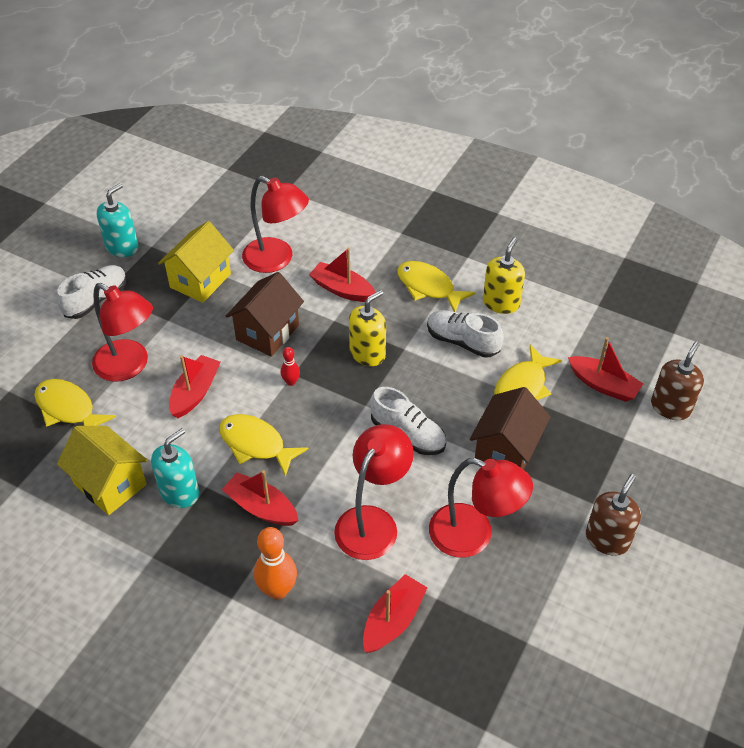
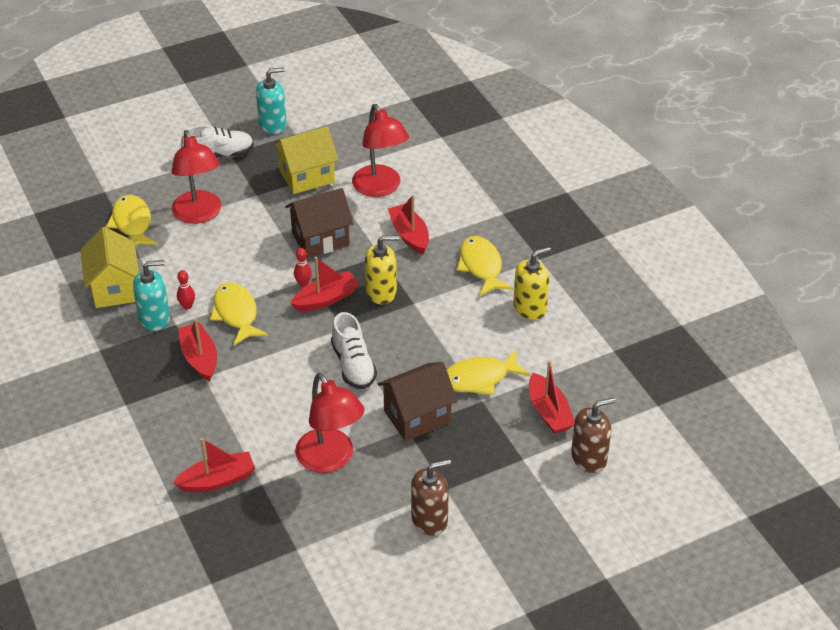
camera: 35 degrees right, 5 degrees down
red boat [169,355,221,418] -> red boat moved to [290,257,359,312]
orange bowling pin [254,527,297,600] -> none
red lamp [334,424,414,560] -> none
white shoe [427,310,504,358] -> none
none -> red bowling pin [177,270,195,310]

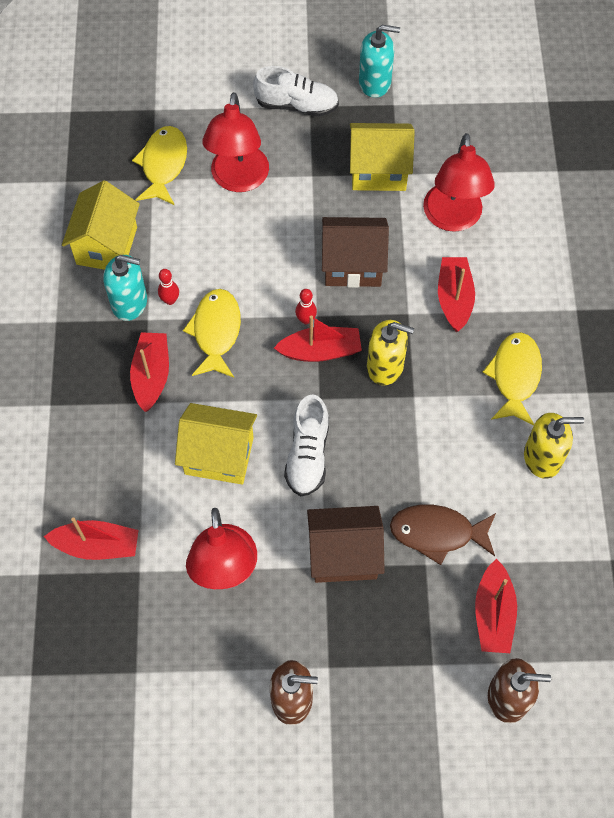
camera: 25 degrees right, 20 degrees up
yellow fish [447,349,530,395] -> brown fish [390,505,496,565]
none -> yellow house [175,403,257,484]

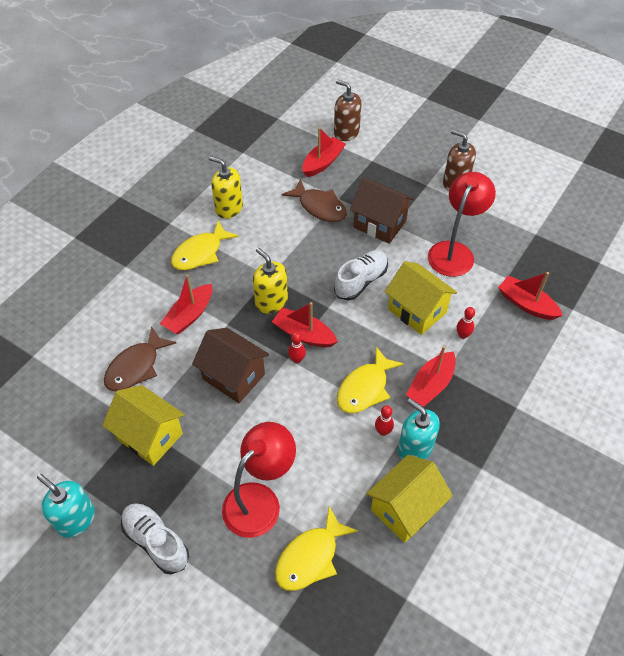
camera: 145 degrees left, 10 degrees down
red lamp [423,133,495,232] -> brown fish [104,326,176,391]
none -> red bowling pin [457,307,475,339]

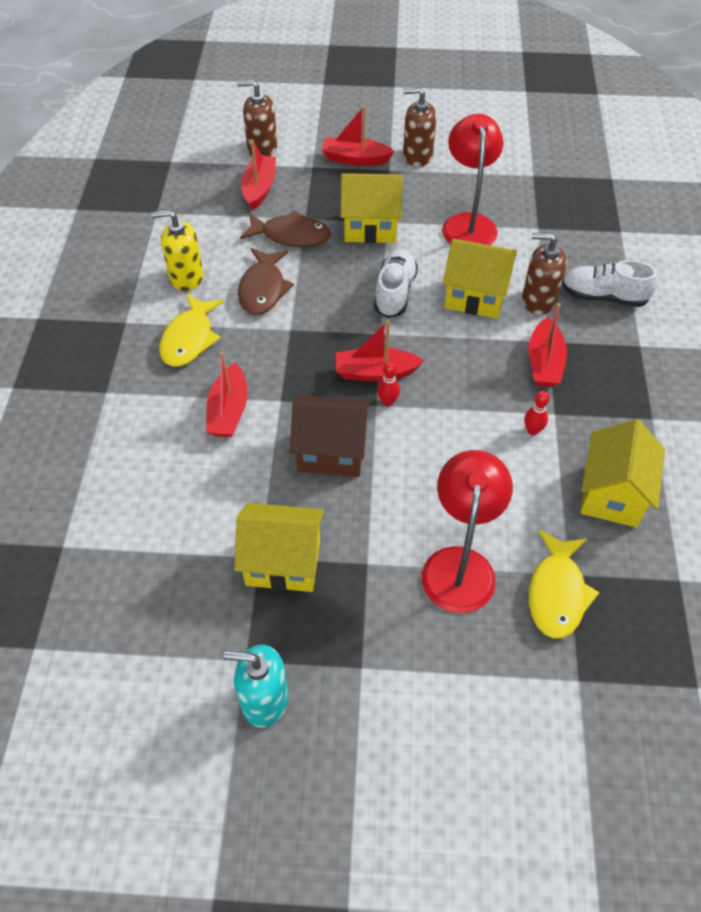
camera: 30 degrees left, 0 degrees up
brown fish [104,326,176,391] -> brown fish moved to [238,248,294,315]
white shoe [121,503,189,574] -> white shoe moved to [562,260,658,307]
yellow soap dispenser [253,247,288,314] -> none
yellow fish [337,347,404,413] -> none
brown house [350,178,414,244] -> yellow house [341,173,403,243]
turquoise soap dispenser [398,398,440,460] -> none
red bowling pin [457,307,475,339] -> brown soap dispenser [522,233,567,315]
red boat [498,272,563,320] -> red boat moved to [322,105,395,166]

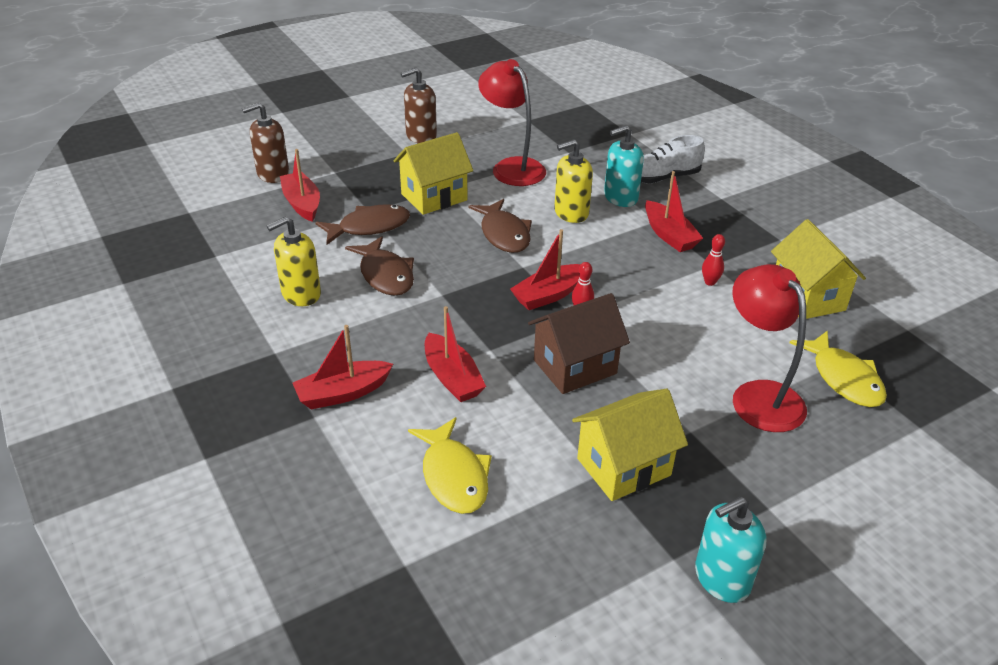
camera: 35 degrees left, 15 degrees down
yellow fish [159,293,224,367] -> yellow fish moved to [408,417,492,514]
red boat [322,105,395,166] -> red boat moved to [293,325,393,409]
white shoe [374,249,418,318] -> brown fish [469,199,532,253]
yellow house [443,239,517,319] -> yellow soap dispenser [554,139,593,223]
brown soap dispenser [522,233,567,315] -> turquoise soap dispenser [604,125,644,207]

